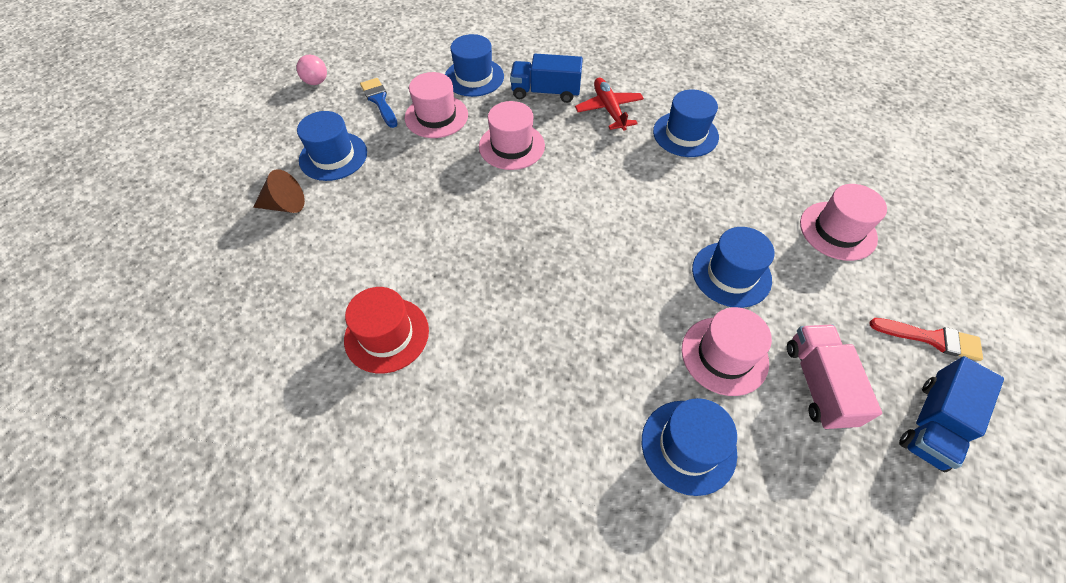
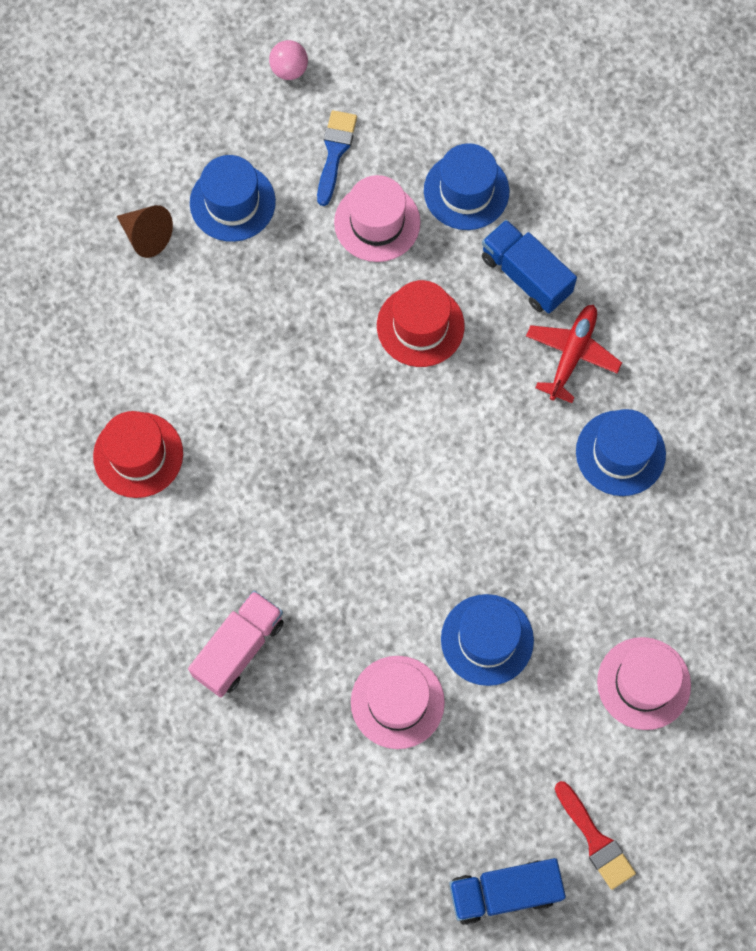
camera: 40 degrees right, 15 degrees up
pink hat [479,101,545,170] -> red hat [377,280,465,367]
blue hat [642,398,737,496] -> none
pink truck [787,324,882,430] -> pink truck moved to [188,590,284,698]

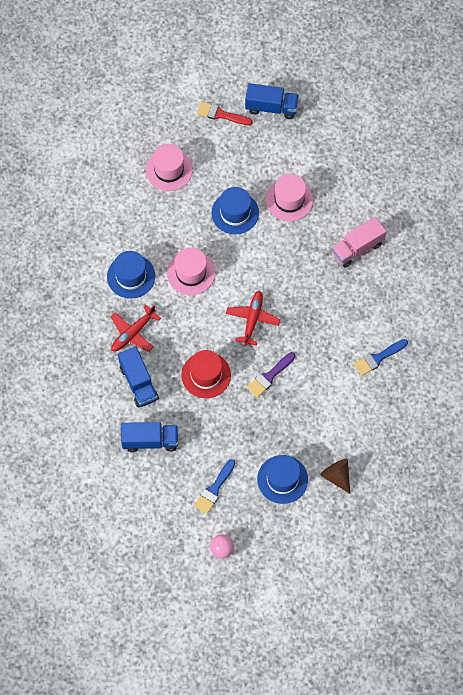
camera: 160 degrees left, 5 degrees down
red hat [93,411,183,498] -> blue brush [354,339,408,376]
pink hat [334,175,421,262] -> pink hat moved to [167,247,215,295]
blue hat [424,143,510,230] -> blue truck [121,422,178,452]
red brush [555,781,636,890] -> red brush turned 60 degrees counterclockwise [197,102,253,125]
none -> red plane [226,291,280,346]
none -> purple brush [247,352,296,397]

